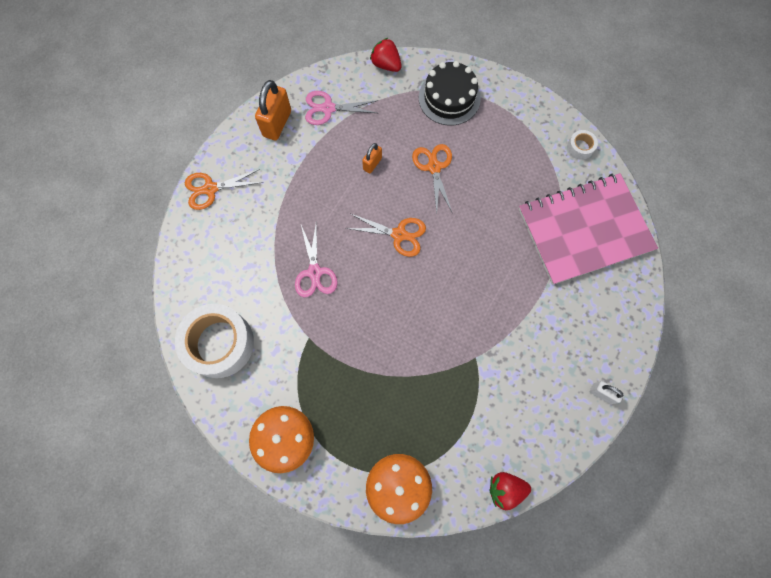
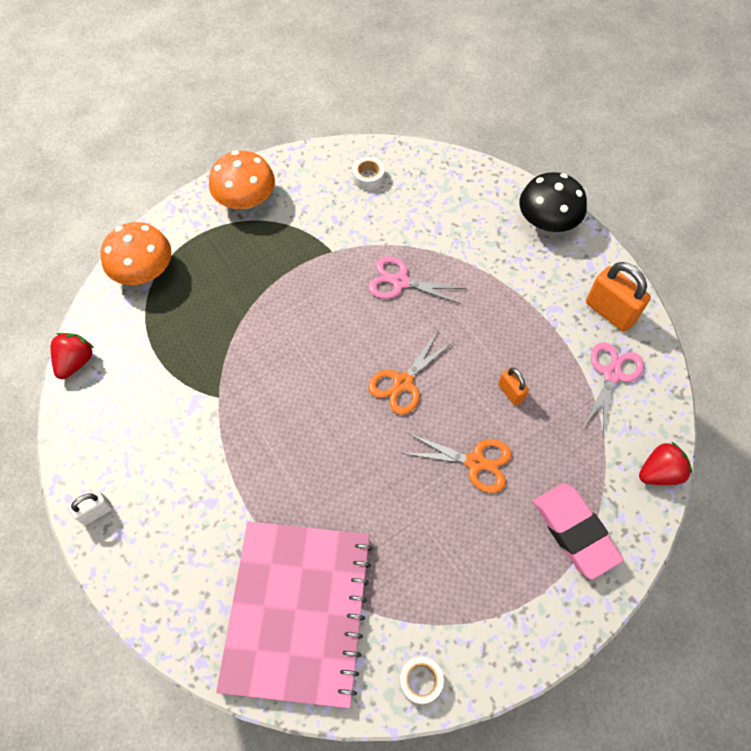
camera: 115 degrees right, 10 degrees down
white tape [175,304,254,378] -> white tape [353,157,384,191], size x0.43
orange scissors [185,169,263,210] -> black mushroom [519,172,587,232]
black cake [419,61,481,126] -> pink eraser [533,483,624,580]

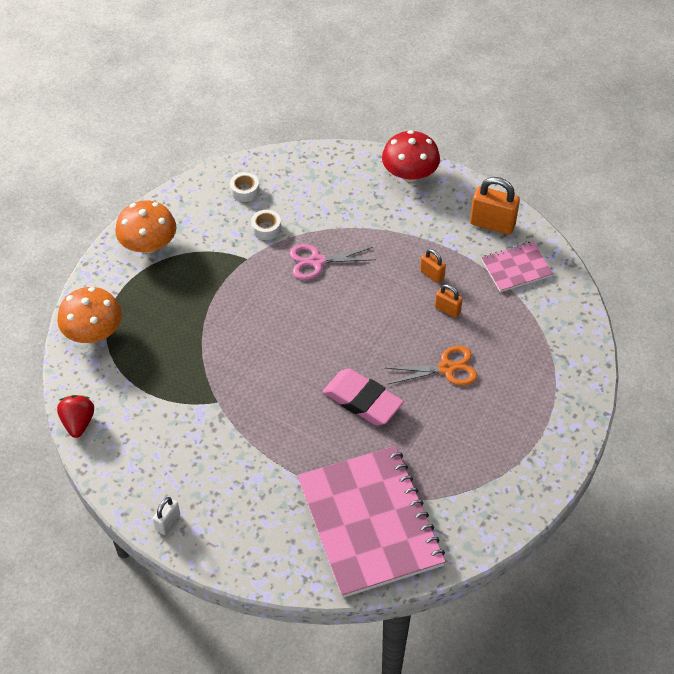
camera: 25 degrees left, 10 degrees down
orange scissors [368,330,454,415] -> none
white tape [400,657,444,704] -> white tape moved to [251,210,281,240]
black mushroom [519,172,587,232] -> red mushroom [382,130,440,182]
pink eraser [533,483,624,580] -> pink eraser moved to [323,369,404,425]
pink scissors [583,342,644,436] -> pink notebook [481,242,553,292]
red strawberry [639,442,692,485] -> none
none -> orange padlock [420,249,446,283]

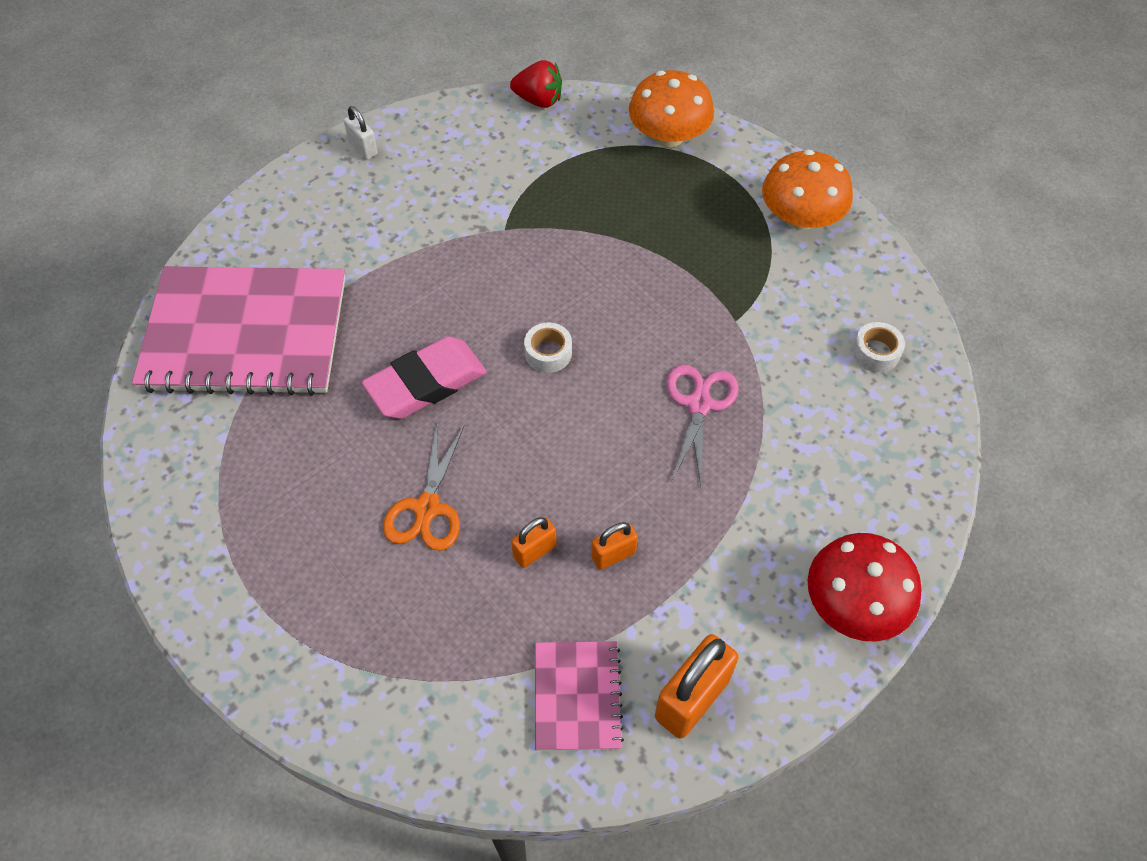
camera: 110 degrees right, 5 degrees up
white tape [251,210,281,240] -> white tape moved to [524,322,572,373]

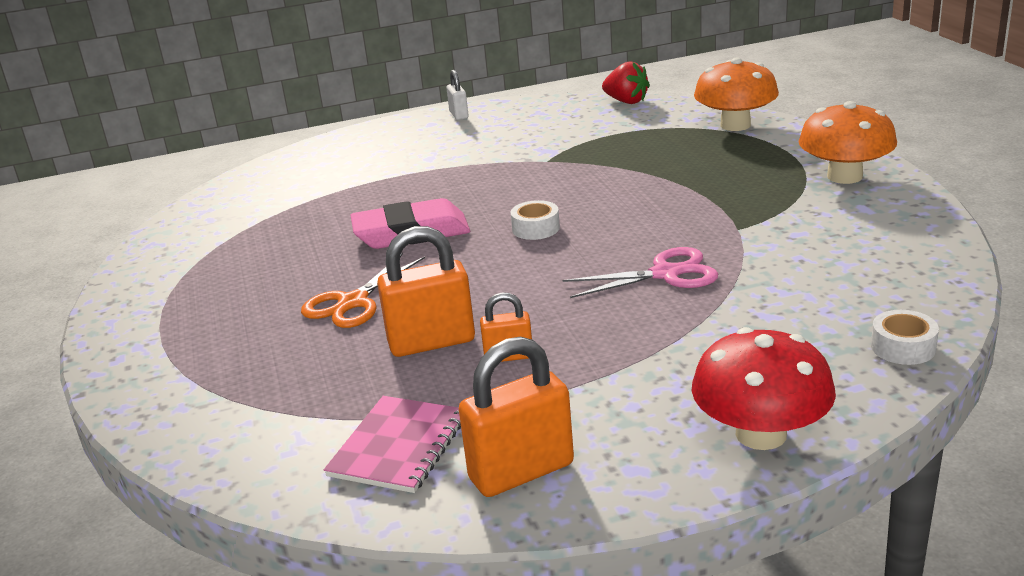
camera: 25 degrees right, 30 degrees down
pink notebook [132,266,345,396] -> none
orange padlock [511,517,556,568] -> orange padlock [377,226,475,357], size x1.81
pink scissors [667,364,739,485] -> pink scissors turned 45 degrees clockwise [562,247,718,298]
white tape [852,322,905,372] -> white tape moved to [871,310,939,365]

